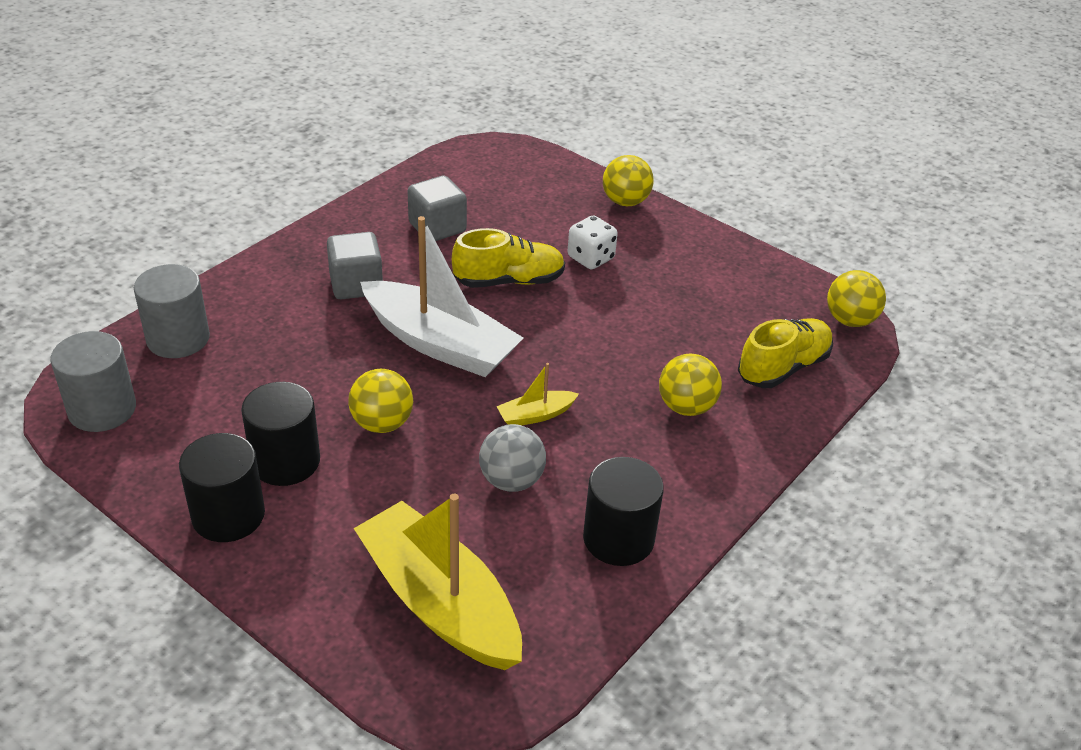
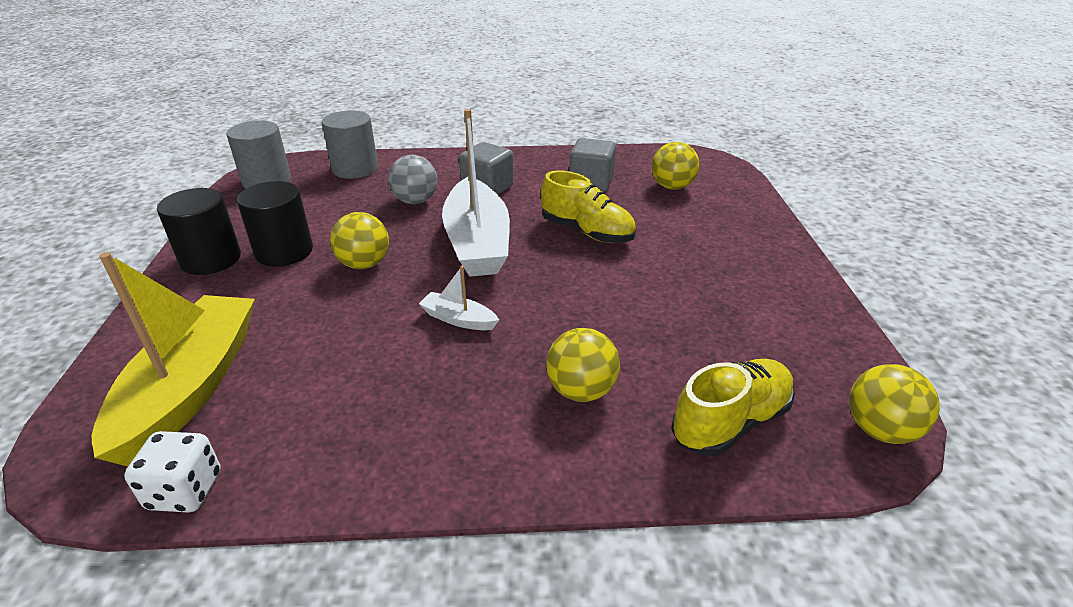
camera: 50 degrees right, 5 degrees down
grey ball [479,424,546,492] -> grey ball moved to [388,155,438,204]
yellow boat [496,363,579,425] -> white boat [419,266,499,330]
white dice [568,215,618,269] -> white dice moved to [124,431,221,513]
black cylinder [583,457,664,566] -> none
yellow ball [603,155,654,206] -> yellow ball moved to [652,142,699,190]
yellow shoe [738,318,833,388] -> yellow shoe turned 45 degrees counterclockwise [671,359,795,456]

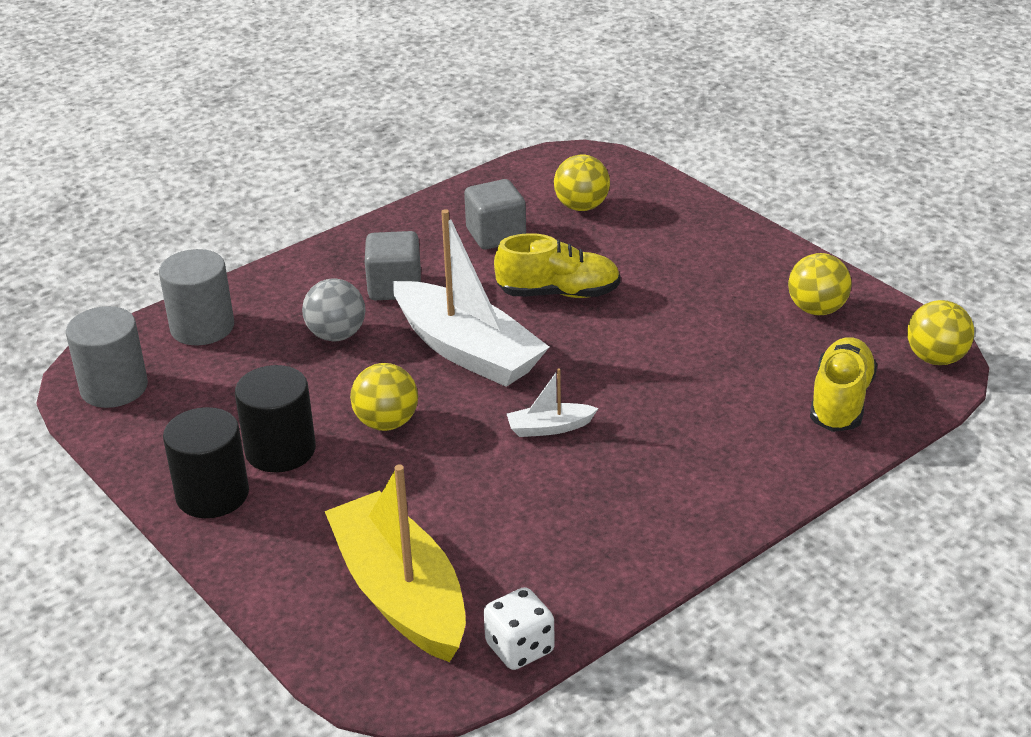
camera: 35 degrees left, 0 degrees up
yellow ball [546,328,620,402] -> yellow ball moved to [788,253,852,315]

